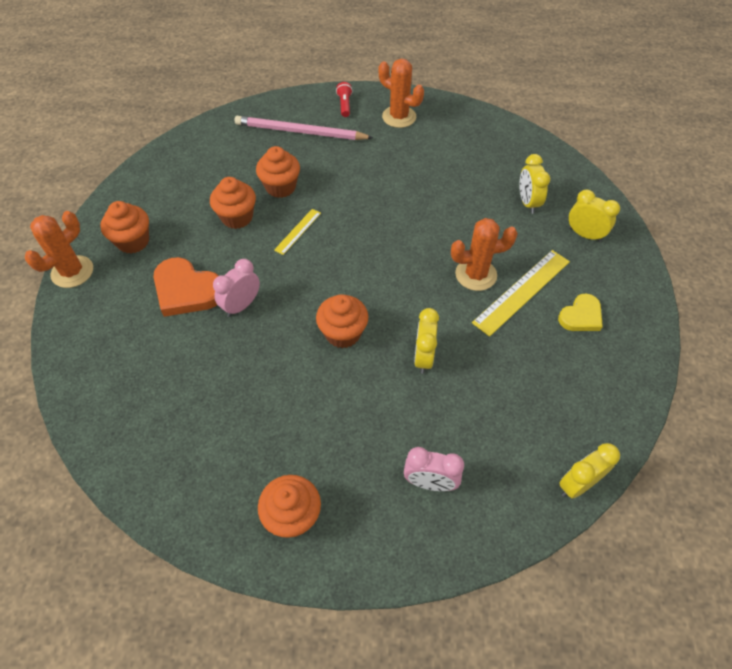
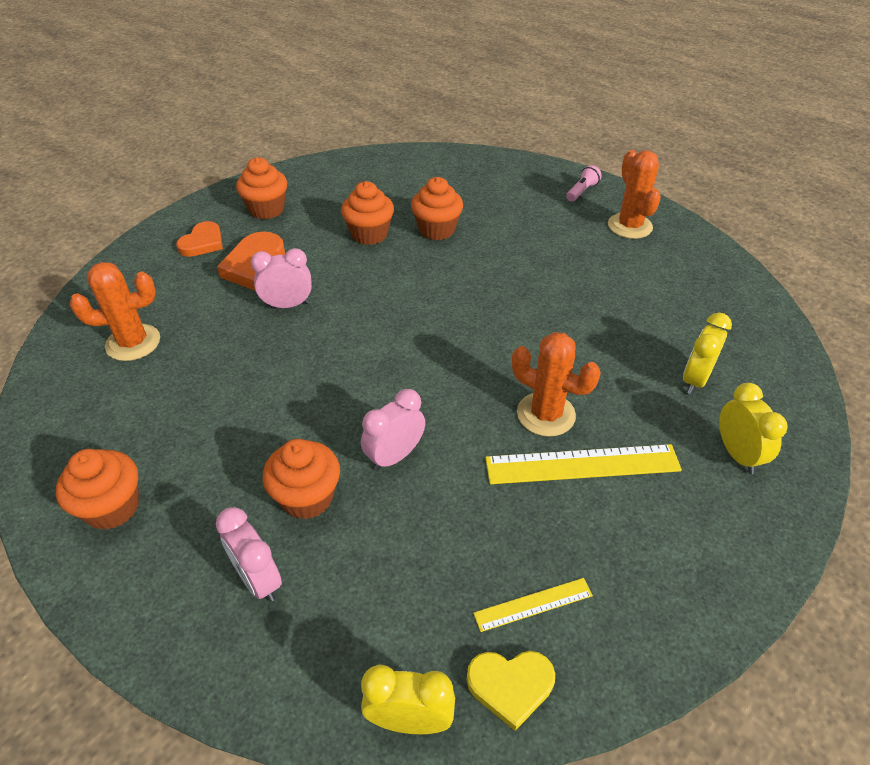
camera: 40 degrees right, 10 degrees down
orange cactus [25,211,93,288] -> orange cactus moved to [70,262,160,361]
pink pencil [234,116,373,140] -> none
yellow ruler [274,209,321,255] -> yellow ruler moved to [473,578,593,632]
orange cupcake [316,294,368,348] -> orange cupcake moved to [263,439,340,519]
red flashlight [336,82,353,117] -> pink flashlight [566,165,602,202]
yellow clock [414,308,439,374] -> pink clock [361,389,425,471]
yellow heart [558,293,603,331] -> yellow heart moved to [466,651,555,731]
none -> orange heart [176,221,223,257]

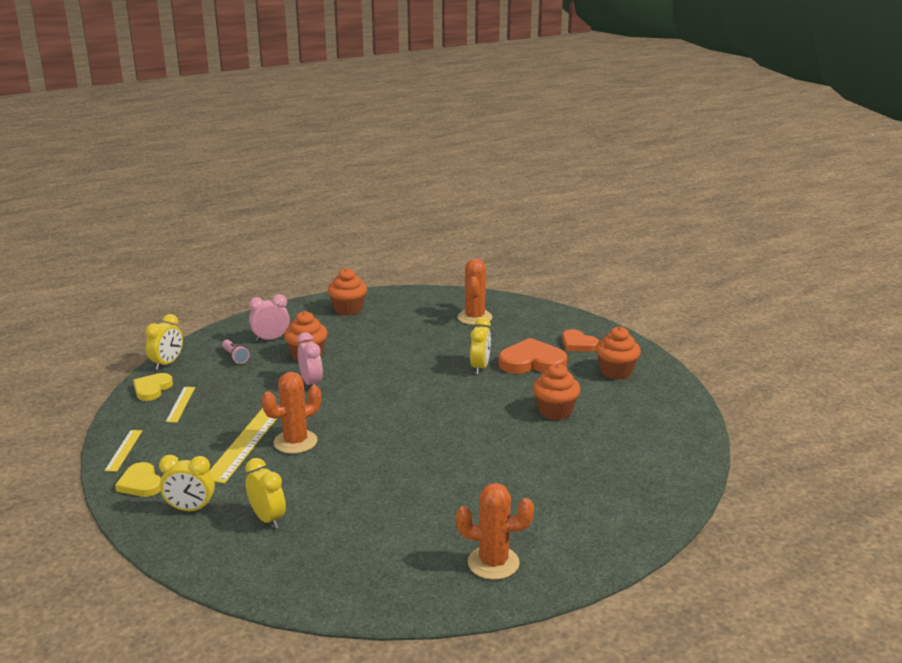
camera: 110 degrees right, 20 degrees down
pink clock [251,248,312,308] -> yellow clock [470,317,491,374]
orange cupcake [411,177,463,240] -> none
pink flashlight [566,165,602,202] -> pink flashlight moved to [222,340,249,364]
none -> yellow ruler [104,430,142,472]
none -> yellow heart [115,462,161,497]

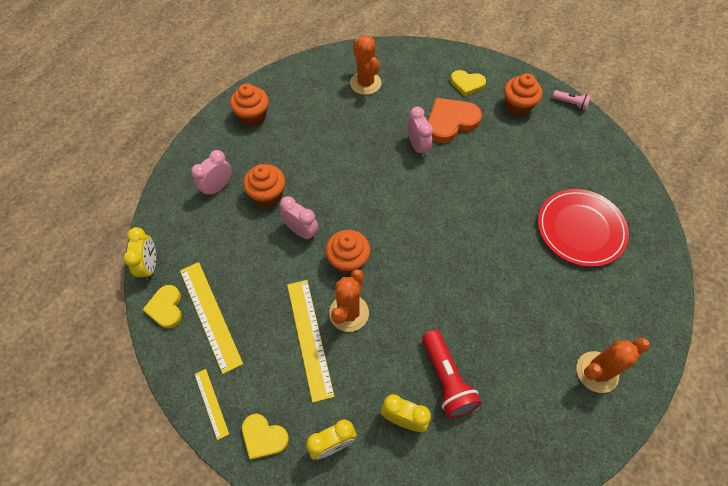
camera: 30 degrees left, 35 degrees up
yellow ruler [166,387,195,423] -> yellow ruler [180,262,243,374], size x1.85
pink flashlight [222,340,249,364] -> pink flashlight moved to [552,90,591,111]
yellow clock [470,317,491,374] -> pink clock [408,107,433,157]
orange cupcake [533,364,581,420] -> orange cupcake moved to [326,230,370,275]
orange heart [562,329,599,352] -> yellow heart [450,70,486,96]
none -> red flashlight [422,330,482,418]
none -> red plate [538,189,629,267]

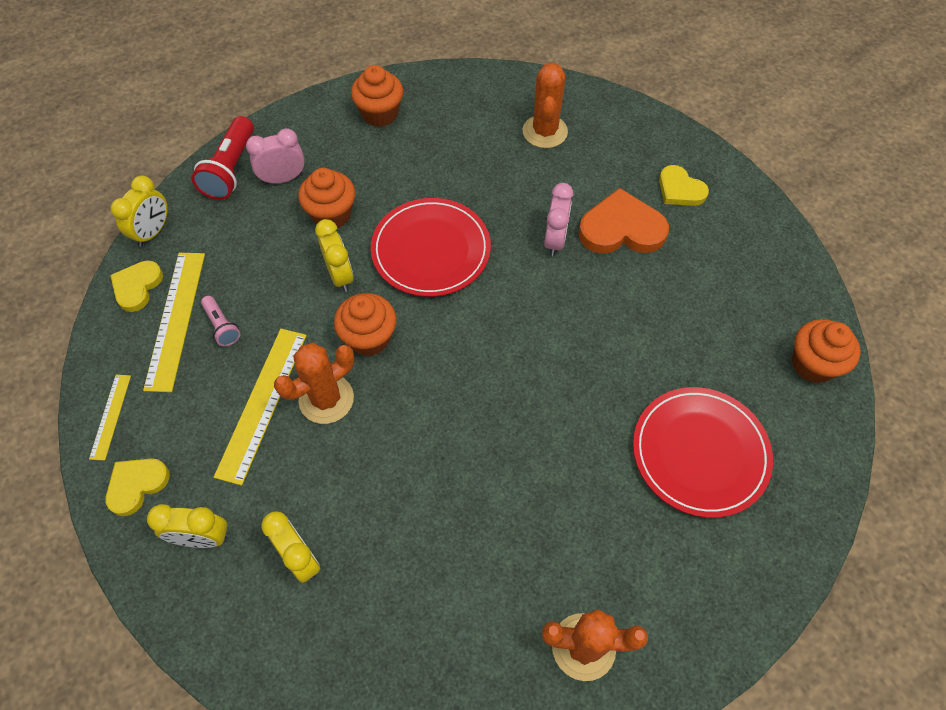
camera: 30 degrees right, 0 degrees up
yellow heart [242,414,289,460] -> yellow heart turned 75 degrees clockwise [106,458,170,516]
pink clock [280,196,319,240] -> yellow clock [315,219,353,292]
red flashlight [422,330,482,418] -> red flashlight moved to [191,116,254,200]
orange cupcake [504,73,542,116] -> orange cupcake moved to [792,319,861,383]
pink flashlight [552,90,591,111] -> pink flashlight moved to [201,296,240,346]
none -> red plate [371,198,491,297]

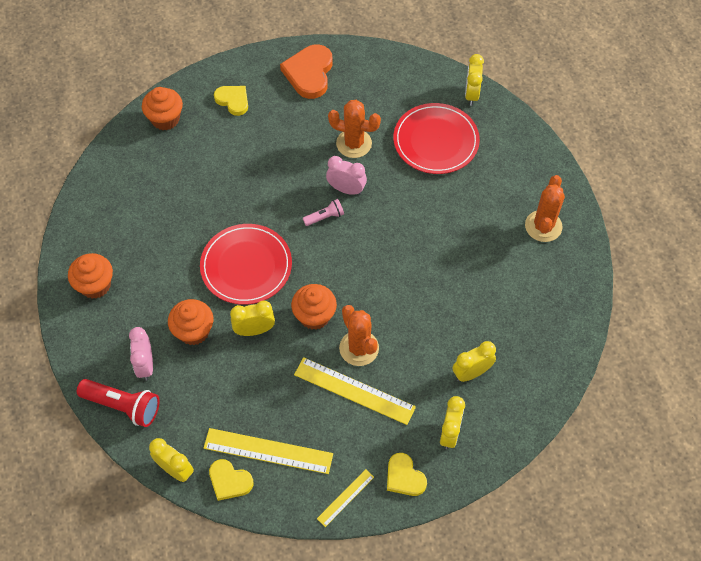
camera: 80 degrees left, 0 degrees up
yellow ruler [89,375,131,461] -> yellow ruler turned 60 degrees counterclockwise [317,469,374,527]
pink flashlight [201,296,240,346] -> pink flashlight moved to [303,199,344,226]
orange cactus [523,63,568,148] -> orange cactus moved to [328,100,381,158]
pink clock [544,183,573,256] -> pink clock moved to [326,156,367,195]
orange heart [578,188,669,254] -> orange heart moved to [280,44,333,99]
yellow heart [659,165,709,206] -> yellow heart turned 105 degrees counterclockwise [214,86,248,116]
orange cupcake [792,319,861,383] -> orange cupcake moved to [142,87,183,130]
none -> yellow clock [465,54,484,106]

